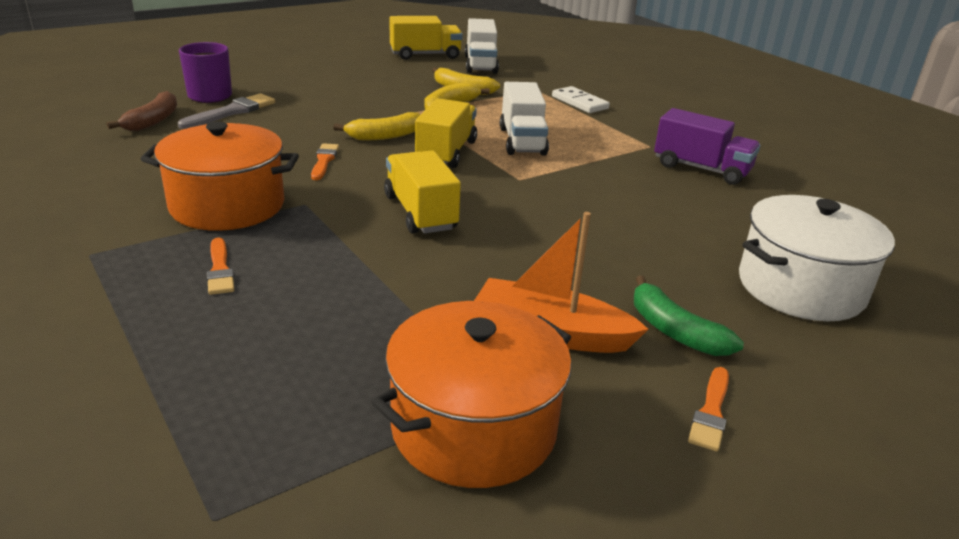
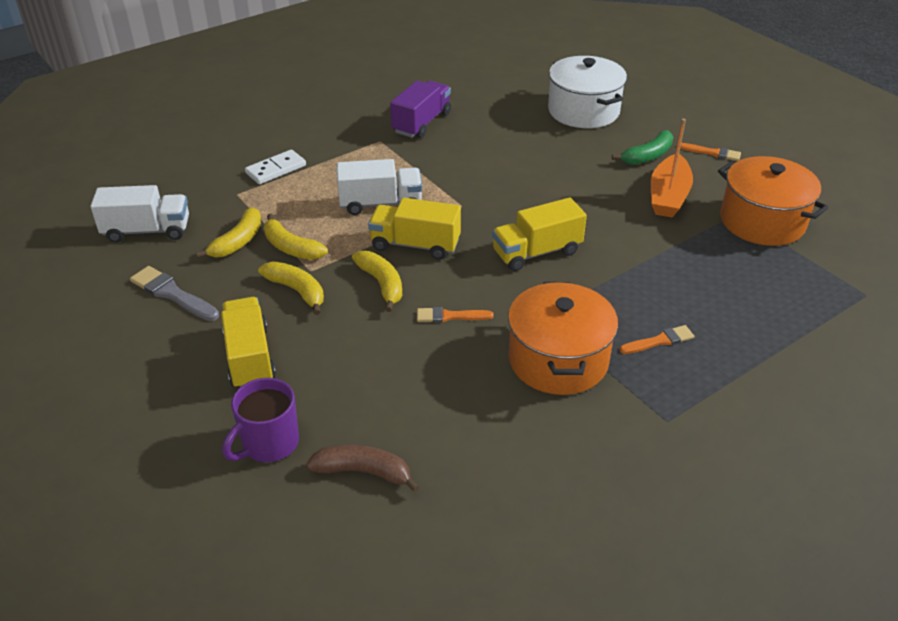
camera: 90 degrees left, 10 degrees up
grey brush [178,93,275,129] -> grey brush moved to [130,266,219,321]
yellow truck [390,16,463,60] -> yellow truck moved to [221,297,276,387]
none -> yellow banana [258,262,324,315]

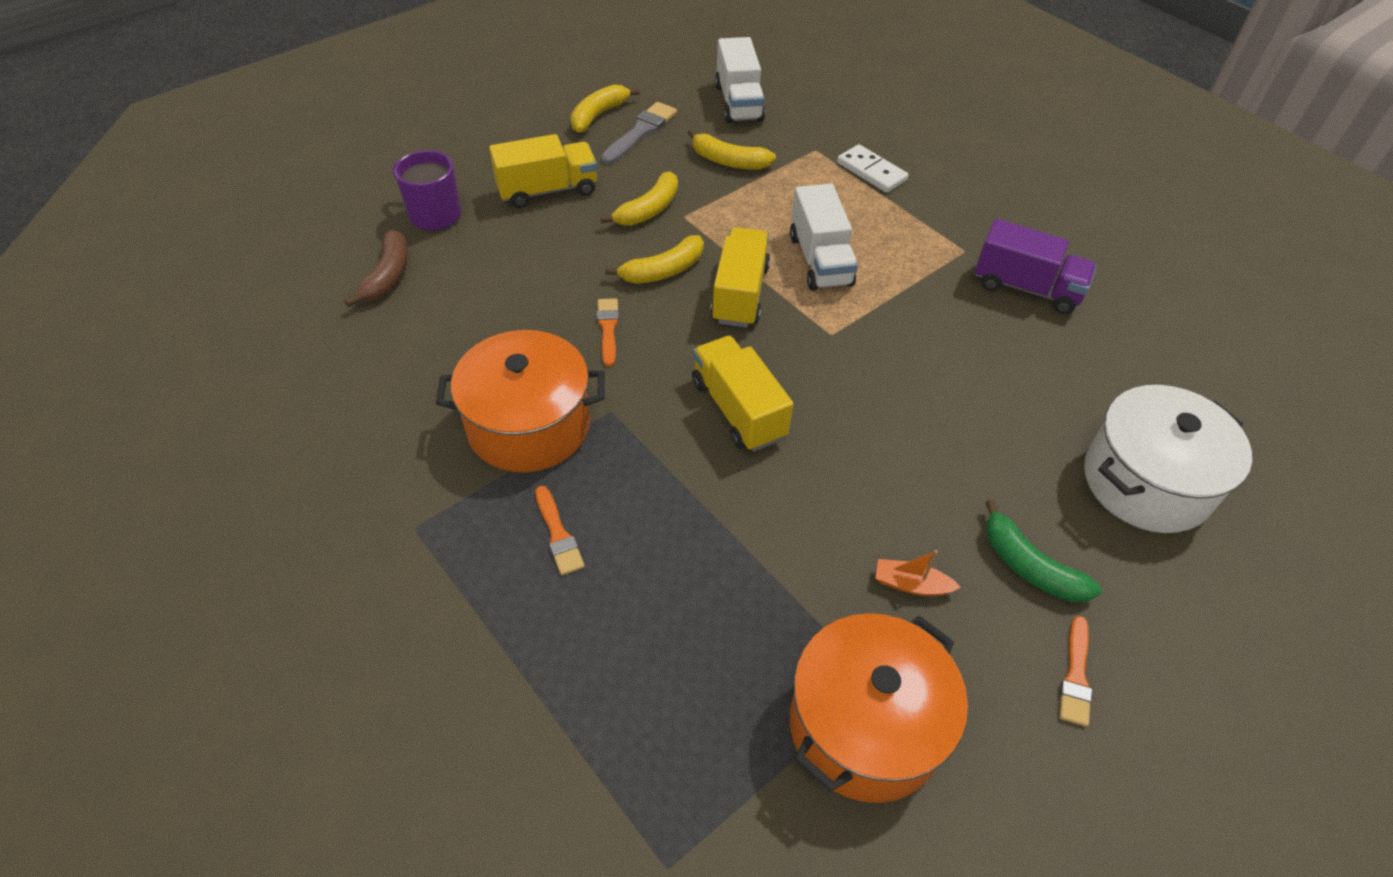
camera: 85 degrees right, 10 degrees up
yellow banana [264,214,328,260] -> yellow banana moved to [570,84,640,133]
orange boat [651,119,693,217] -> orange boat [875,550,961,596], size x0.50

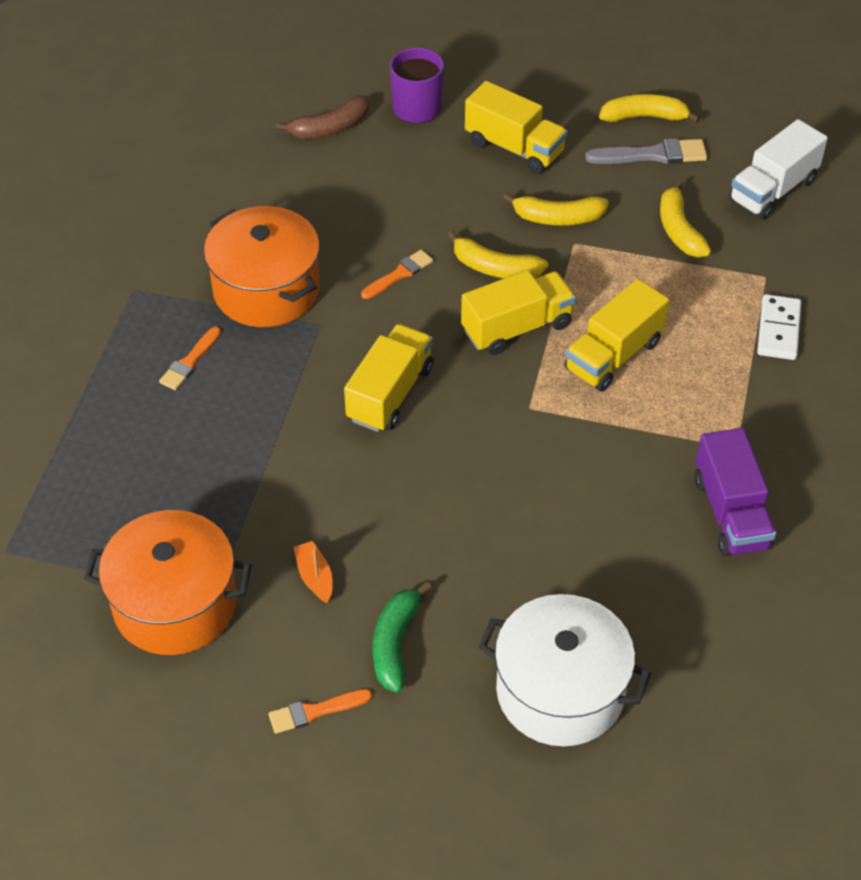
camera: 55 degrees right, 0 degrees up
white truck [790,184,858,291] -> yellow truck [565,279,669,392]

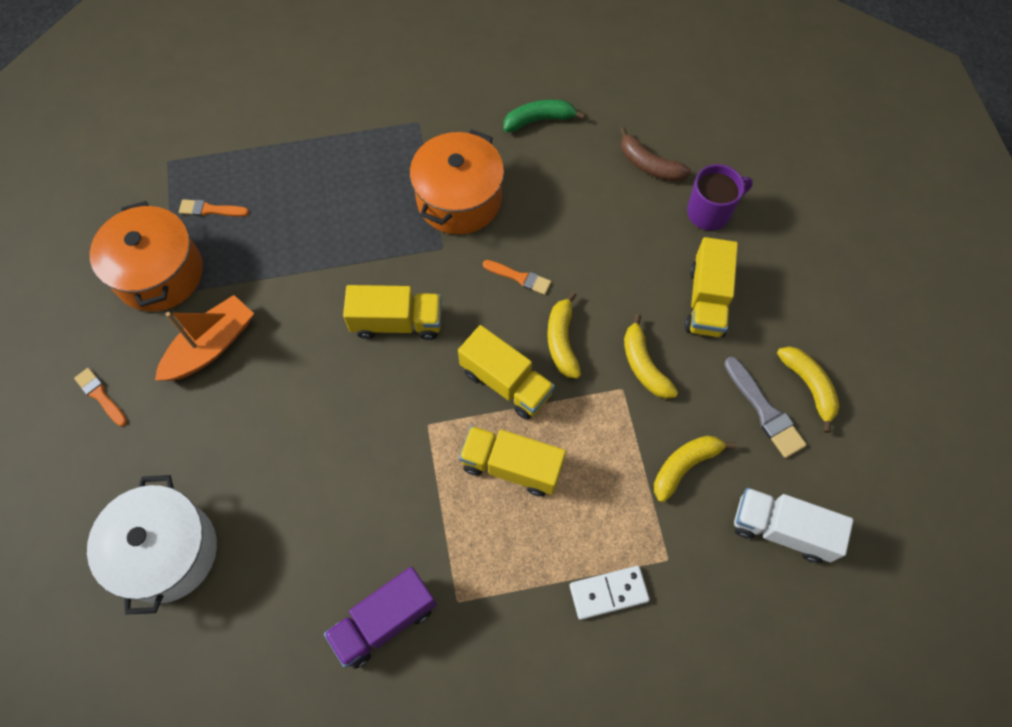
camera: 65 degrees right, 15 degrees up
orange brush [159,327,221,390] -> orange brush moved to [179,199,249,217]
orange boat [294,541,333,603] -> orange boat [155,295,254,381], size x2.01
green banana [373,582,431,693] -> green banana moved to [503,100,586,132]

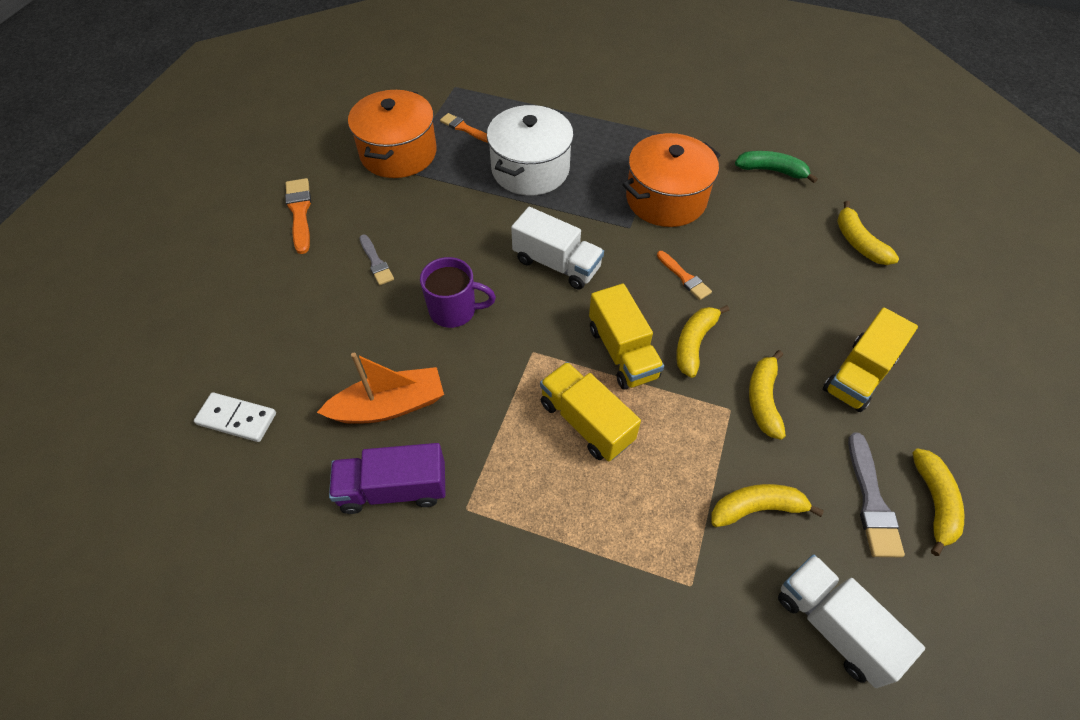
camera: 30 degrees right, 10 degrees down
orange brush [74,368,127,426] -> orange brush [285,178,311,254], size x1.51
white pot [87,475,217,615] -> white pot moved to [487,105,574,195]
orange boat [155,295,254,381] -> orange boat moved to [317,353,444,424]
yellow truck [343,285,442,340] -> white truck [511,207,604,289]
white domino [570,566,650,620] -> white domino moved to [194,392,276,442]
brown banana [619,127,691,182] -> yellow banana [837,201,899,265]
purple mug [687,164,753,231] -> purple mug moved to [420,257,496,328]
none -> grey brush [359,234,394,285]

